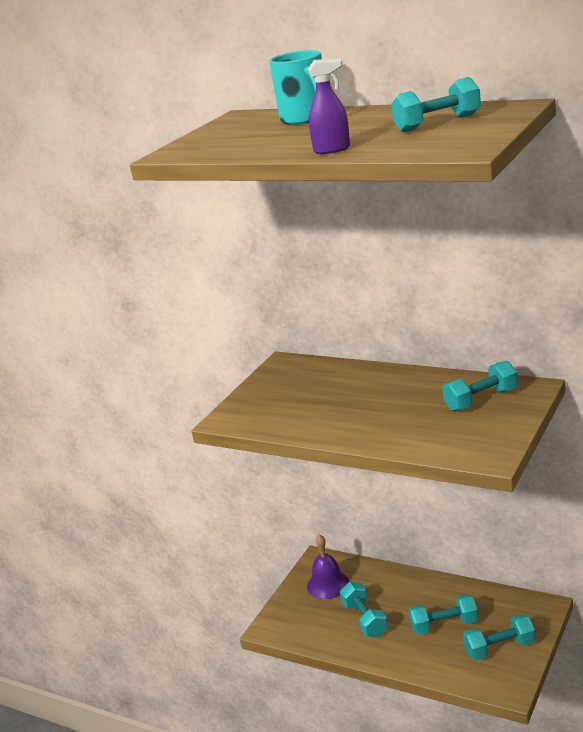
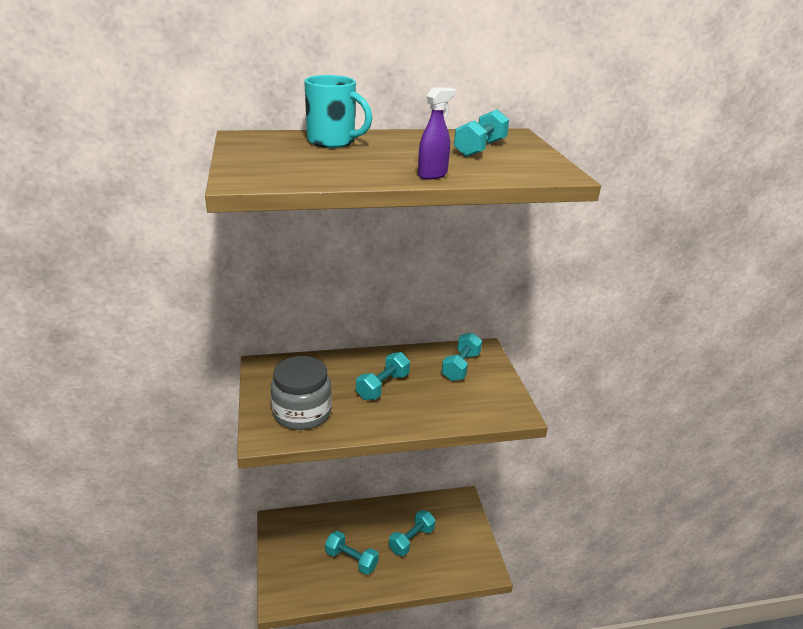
camera: 45 degrees left, 5 degrees up
purple bell [307,535,349,599] -> none
turquoise dumbbell [463,614,535,660] -> turquoise dumbbell moved to [356,352,410,400]
none -> grey jar [271,356,332,430]

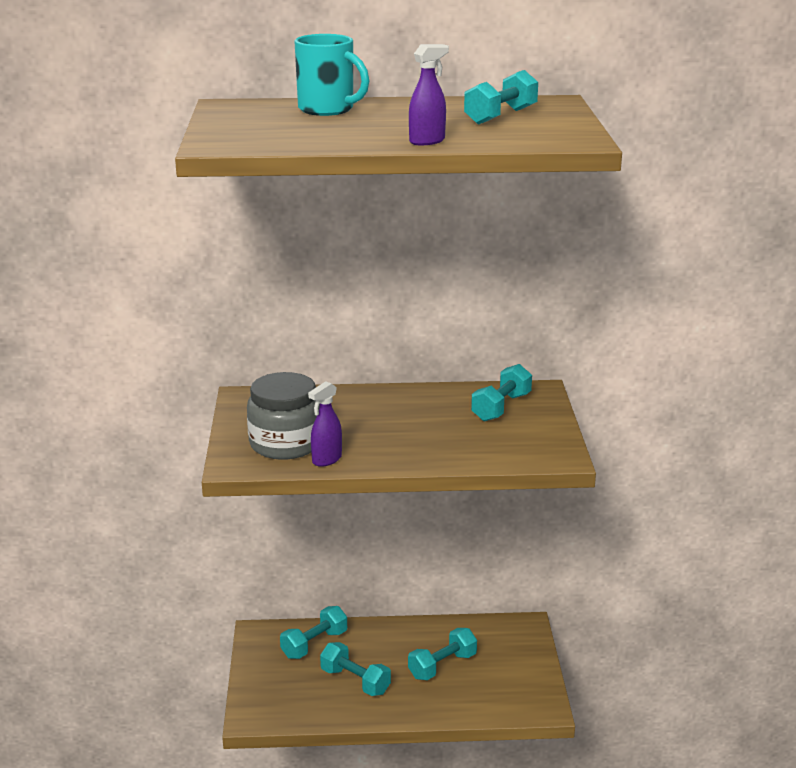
camera: 10 degrees right, 5 degrees down
turquoise dumbbell [356,352,410,400] -> turquoise dumbbell moved to [280,606,347,659]
none -> purple spray bottle [308,381,342,467]

